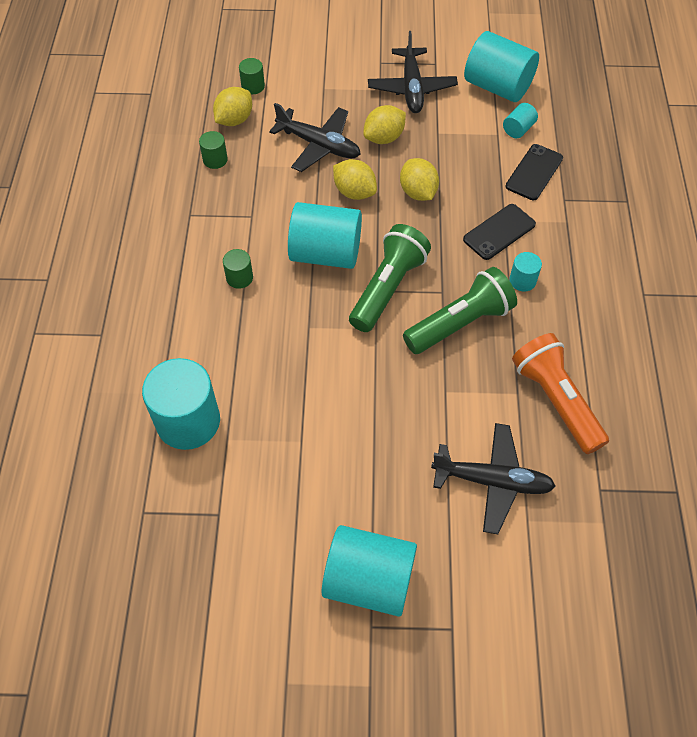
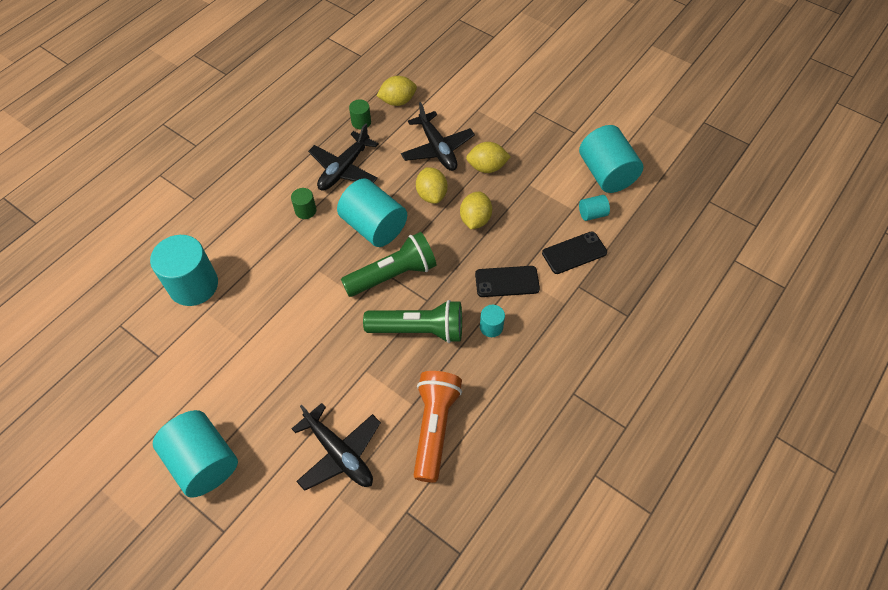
camera: 35 degrees right, 0 degrees up
green cylinder [239,58,265,94] -> none
black plane [368,31,458,113] -> black plane moved to [308,123,379,191]

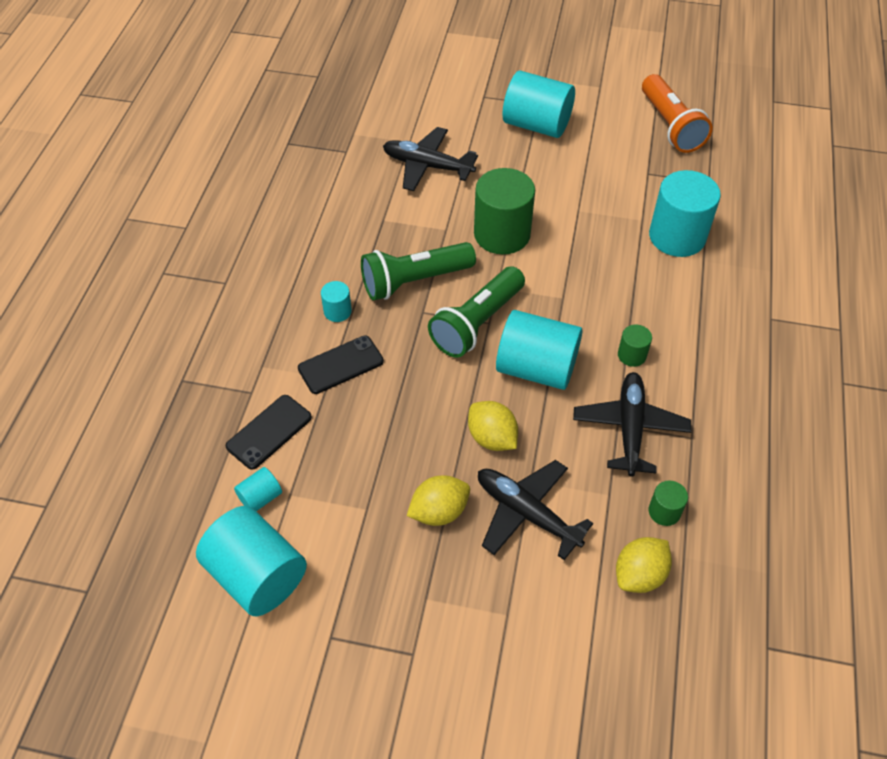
camera: 155 degrees right, 5 degrees down
orange flashlight [414,371,462,483] -> orange flashlight moved to [642,74,713,153]
yellow lemon [460,191,492,230] -> none
none -> green cylinder [474,168,535,254]

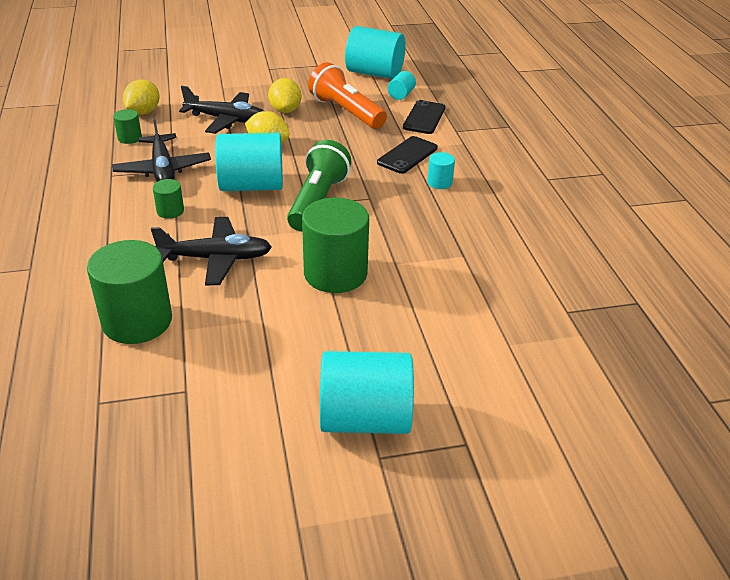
camera: 155 degrees right, 15 degrees down
green flashlight [361,242,476,300] -> none
black plane [383,127,478,191] -> black plane moved to [151,217,272,285]
yellow lemon [407,475,470,526] -> yellow lemon turned 45 degrees counterclockwise [268,78,301,113]
orange flashlight [642,74,713,153] -> orange flashlight moved to [308,62,387,129]
turquoise cylinder [649,170,721,257] -> green cylinder [87,240,172,344]

